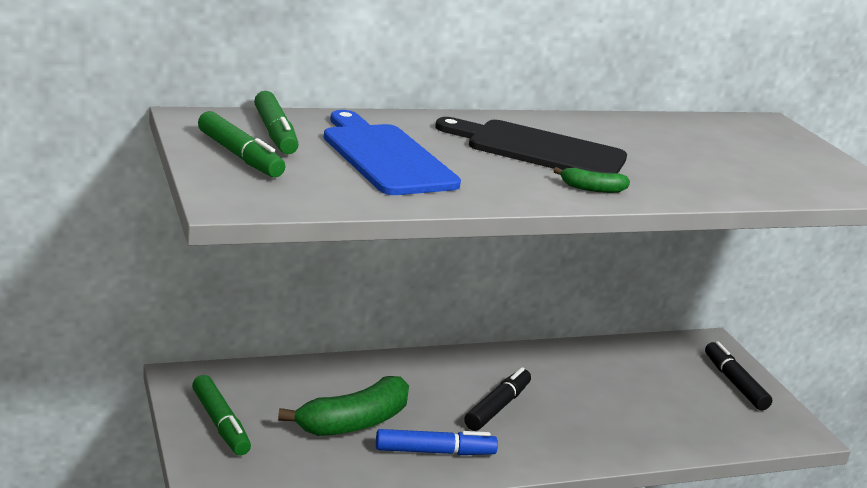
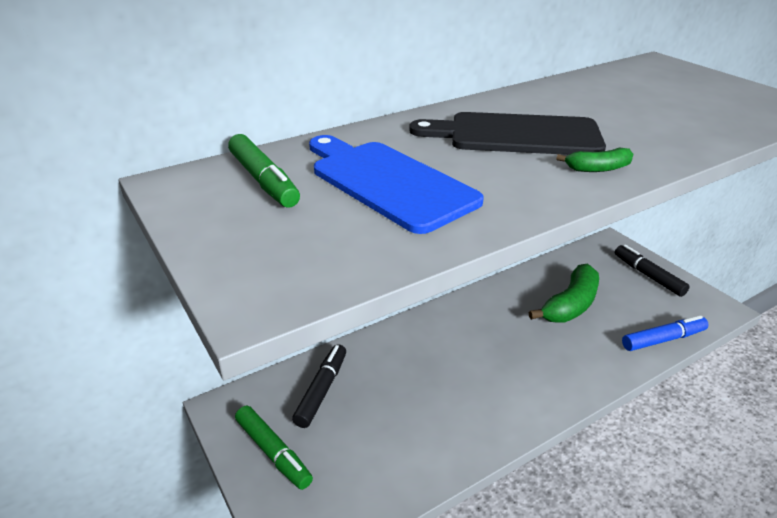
camera: 10 degrees left, 10 degrees up
green marker [198,111,285,177] -> none
green banana [278,376,409,436] -> green banana moved to [528,264,599,323]
blue marker [376,429,498,455] -> blue marker moved to [622,315,708,351]
black marker [464,367,531,431] -> black marker moved to [292,344,346,428]

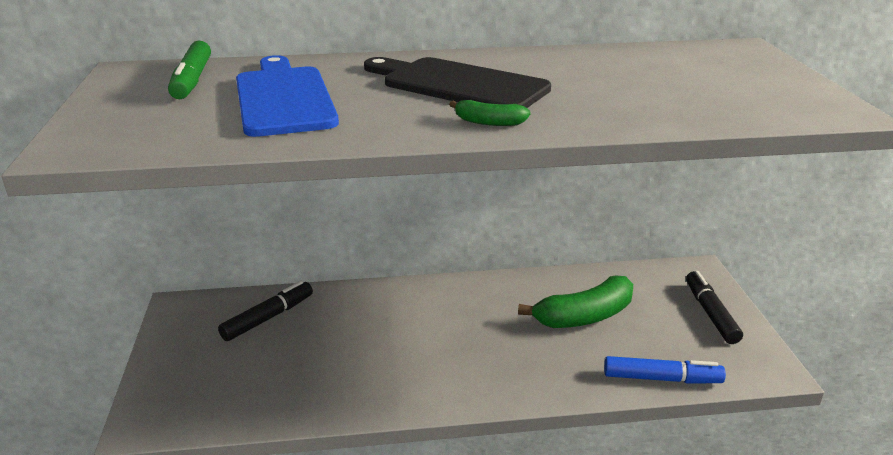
camera: 25 degrees right, 5 degrees down
green marker [235,406,313,490] -> none

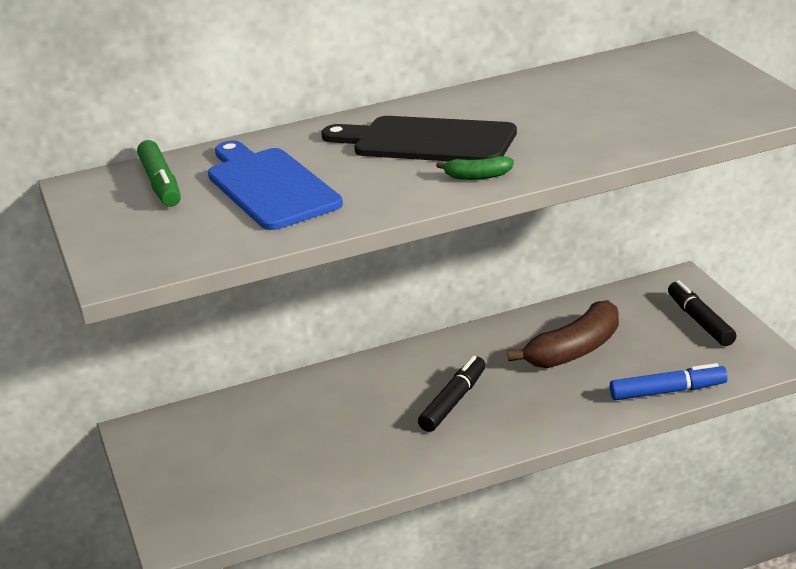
camera: 10 degrees left, 0 degrees up
black marker [218,281,313,341] -> black marker moved to [418,356,486,432]
green banana [518,276,633,328] -> brown banana [508,300,619,368]

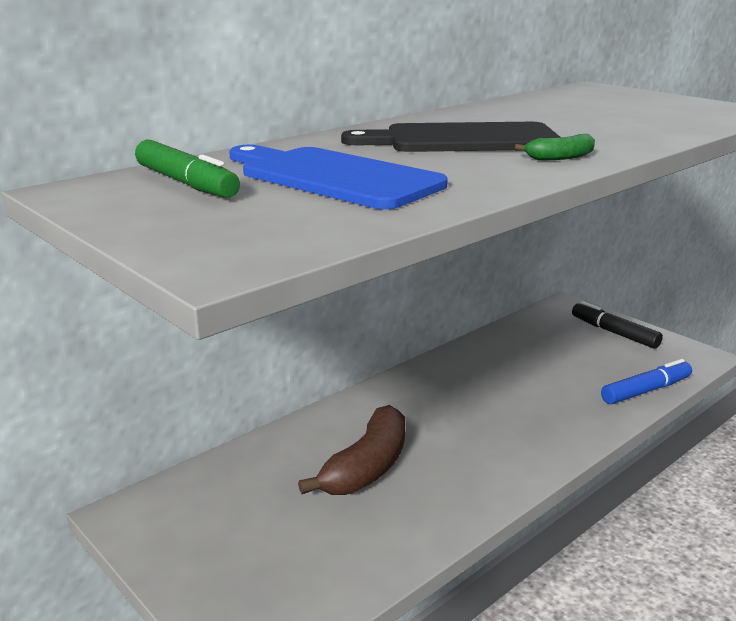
camera: 25 degrees left, 5 degrees down
black marker [418,356,486,432] -> none
brown banana [508,300,619,368] -> brown banana moved to [298,405,405,495]

